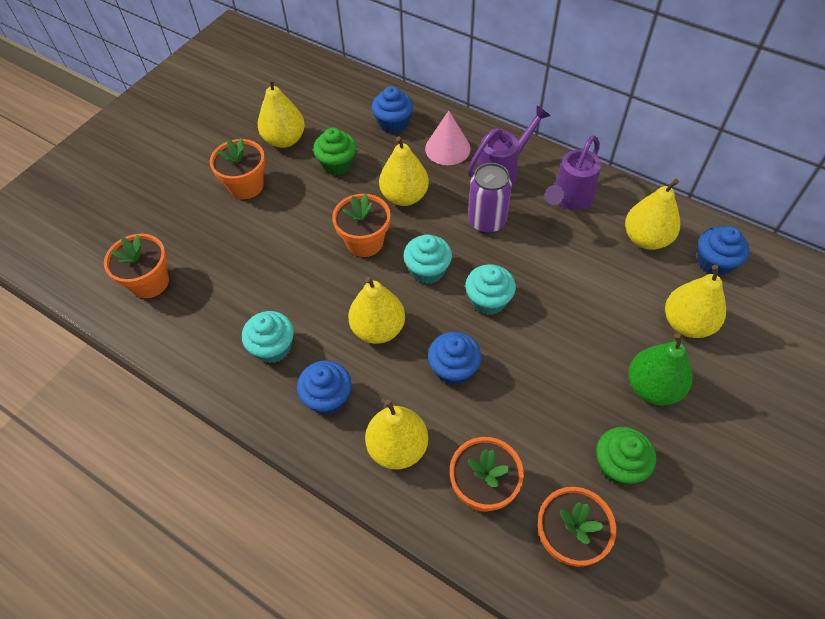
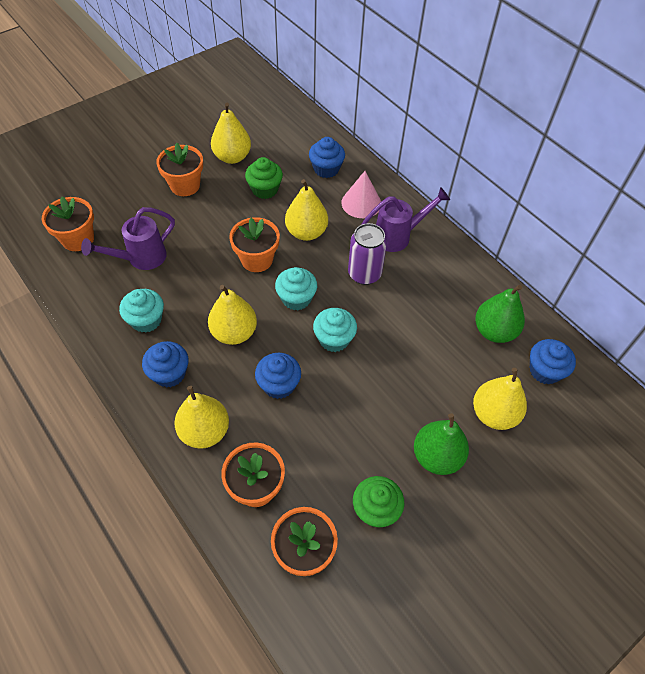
camera: 15 degrees right, 0 degrees up
purple watering can [545,136,601,210] -> purple watering can moved to [81,207,175,270]
yellow pear [625,179,680,250] -> green pear [475,285,525,343]

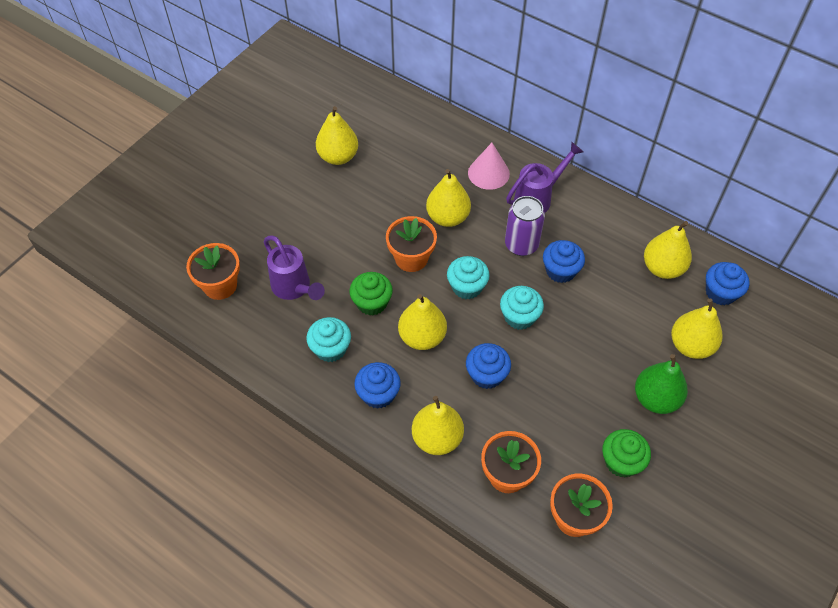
camera: 15 degrees left, 0 degrees up
purple watering can [81,207,175,270] -> purple watering can turned 75 degrees counterclockwise [264,236,325,300]
orange flower pot [156,143,203,196] -> none
green cupcake [245,157,283,199] -> green cupcake moved to [349,272,393,316]
blue cupcake [309,137,345,178] -> blue cupcake moved to [543,240,585,283]
green pear [475,285,525,343] -> yellow pear [644,221,692,279]

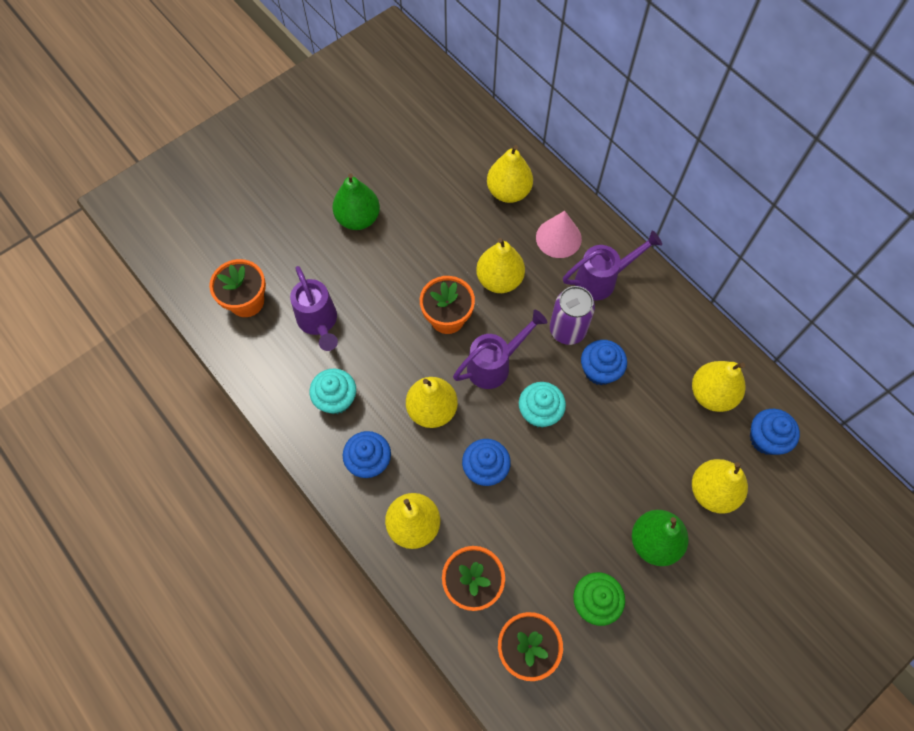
camera: 15 degrees right, 10 degrees up
yellow pear [316,106,358,165] -> yellow pear moved to [487,145,533,203]
green cupcake [349,272,393,316] -> none
turquoise cupcake [447,256,490,299] -> purple watering can [453,310,547,389]
none -> green pear [332,174,380,230]

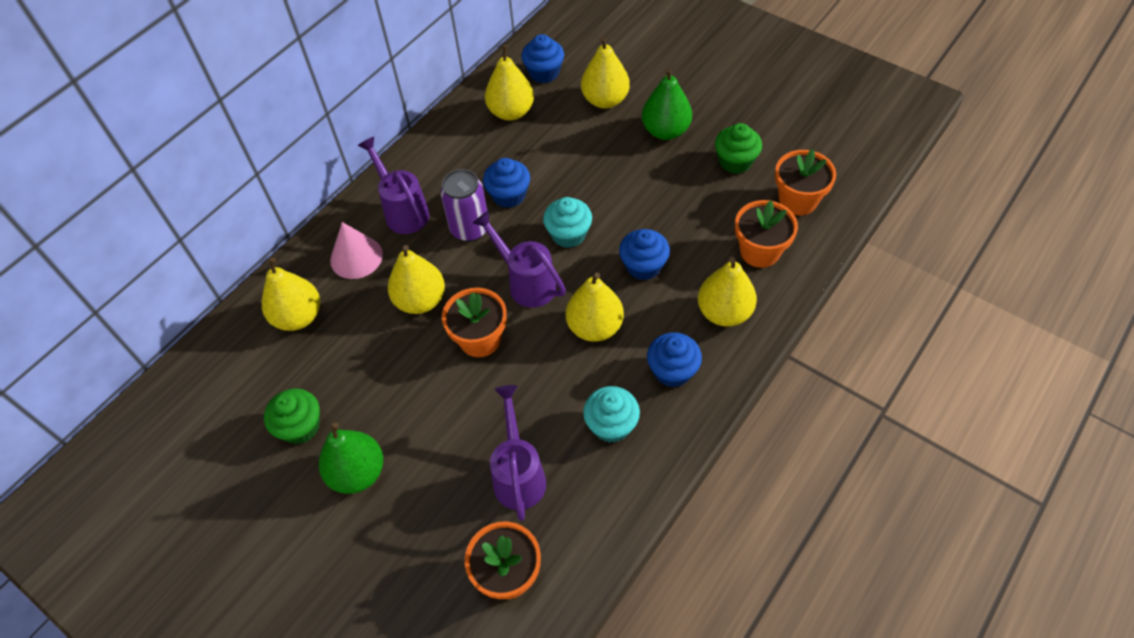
camera: 100 degrees left, 10 degrees down
purple watering can [290,266,338,351] -> purple watering can turned 60 degrees counterclockwise [490,385,546,521]
none -> green cupcake [264,388,320,444]

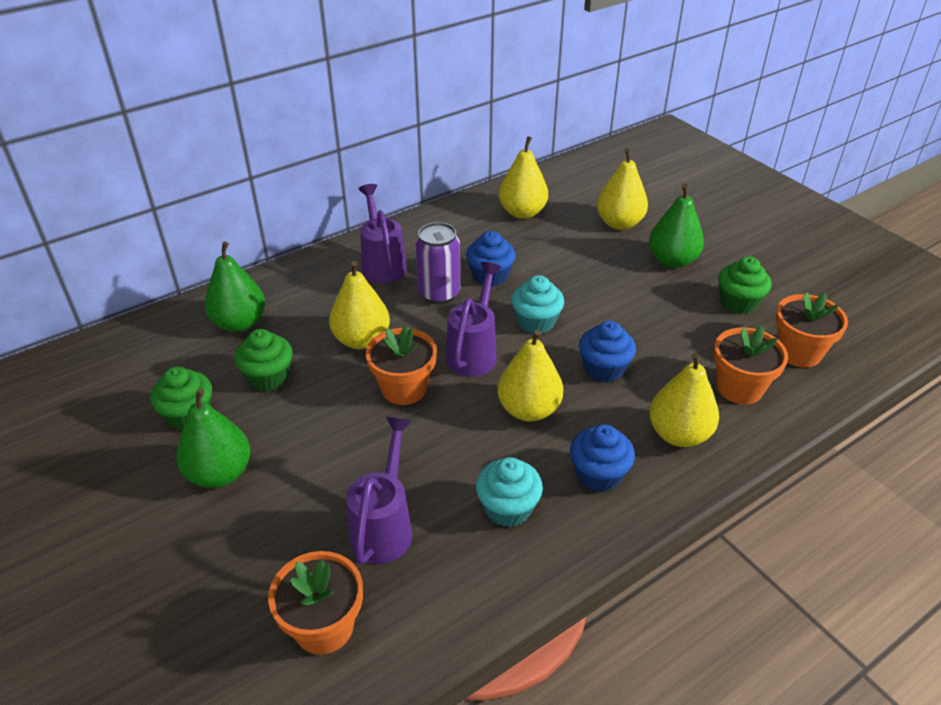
camera: 15 degrees right, 15 degrees down
yellow pear [262,258,320,331] -> green pear [204,241,265,332]
pink cone [330,222,383,279] -> none
purple watering can [473,211,566,308] -> purple watering can turned 45 degrees clockwise [446,262,502,377]
blue cupcake [521,34,564,83] -> none
none -> green cupcake [234,329,293,391]

